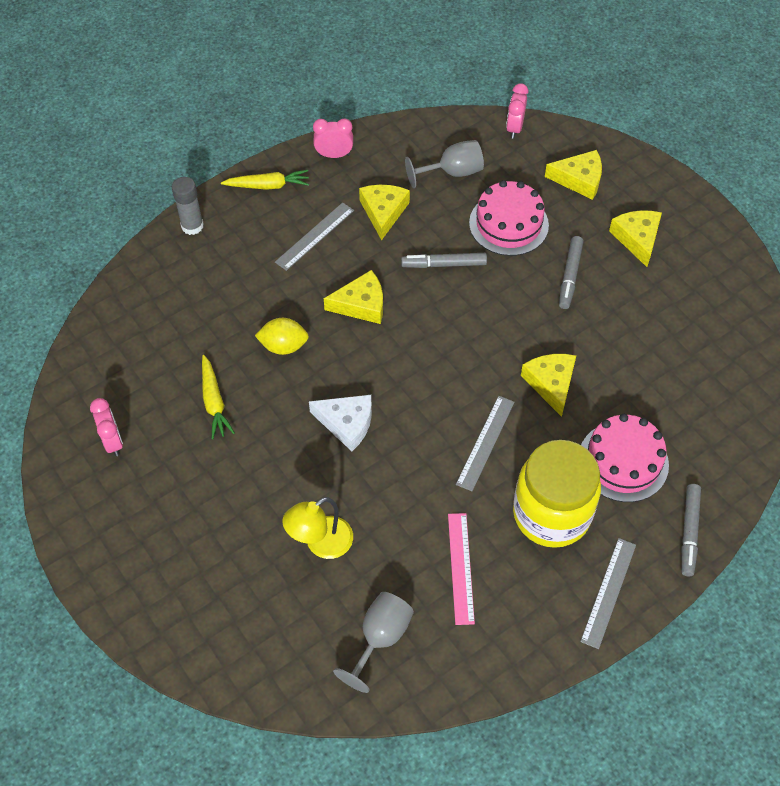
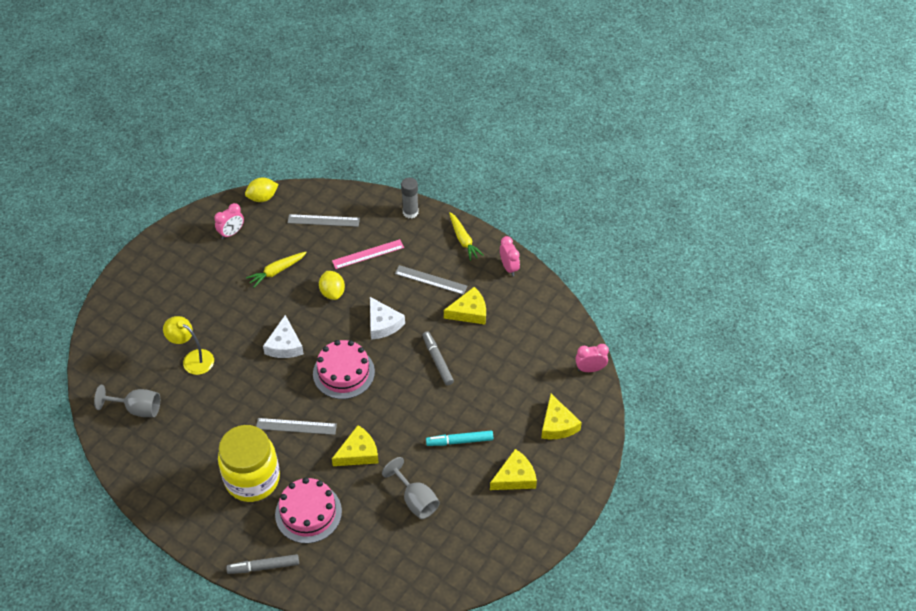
camera: 70 degrees right, 5 degrees down
yellow cheese [324,270,383,324] -> white cheese [370,297,405,340]
grey goblet [405,140,484,188] -> grey goblet moved to [382,457,440,519]
pink ruler [448,513,475,625] -> pink ruler moved to [332,239,404,269]
pink cake [469,180,549,256] -> pink cake moved to [313,340,375,399]
grey marker [559,236,583,309] -> turquoise marker [426,431,493,446]
grey ruler [580,538,636,649] -> grey ruler moved to [288,214,360,227]
none -> yellow lemon [245,178,279,202]

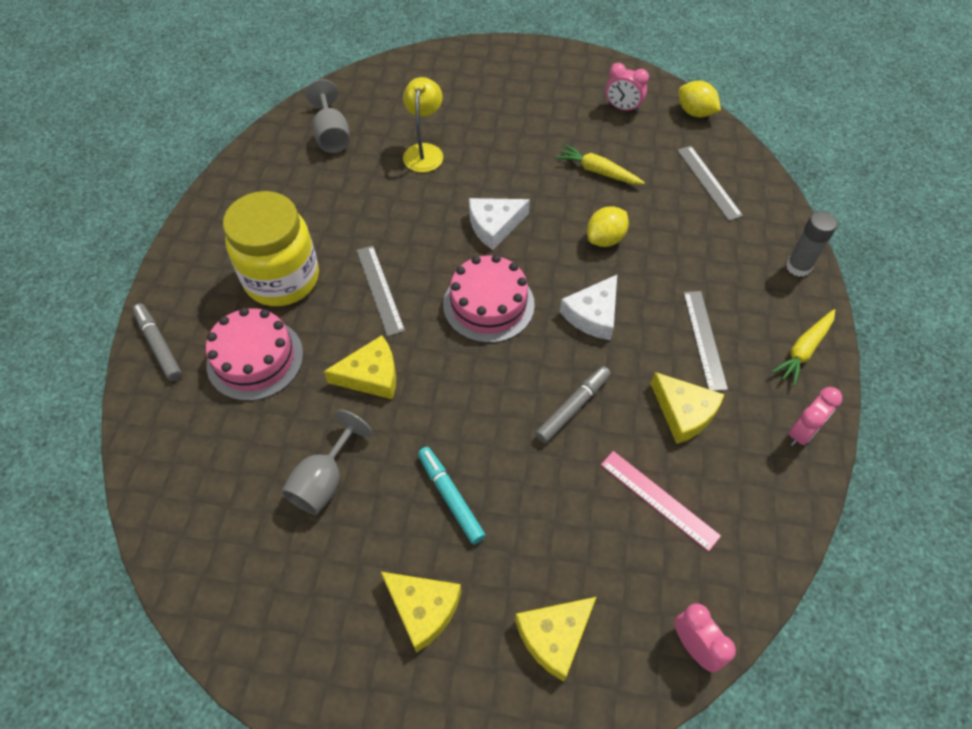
camera: 65 degrees right, 5 degrees up
pink ruler [332,239,404,269] -> pink ruler moved to [601,451,721,551]
yellow cheese [332,425,379,466] -> yellow cheese turned 45 degrees counterclockwise [324,335,396,399]

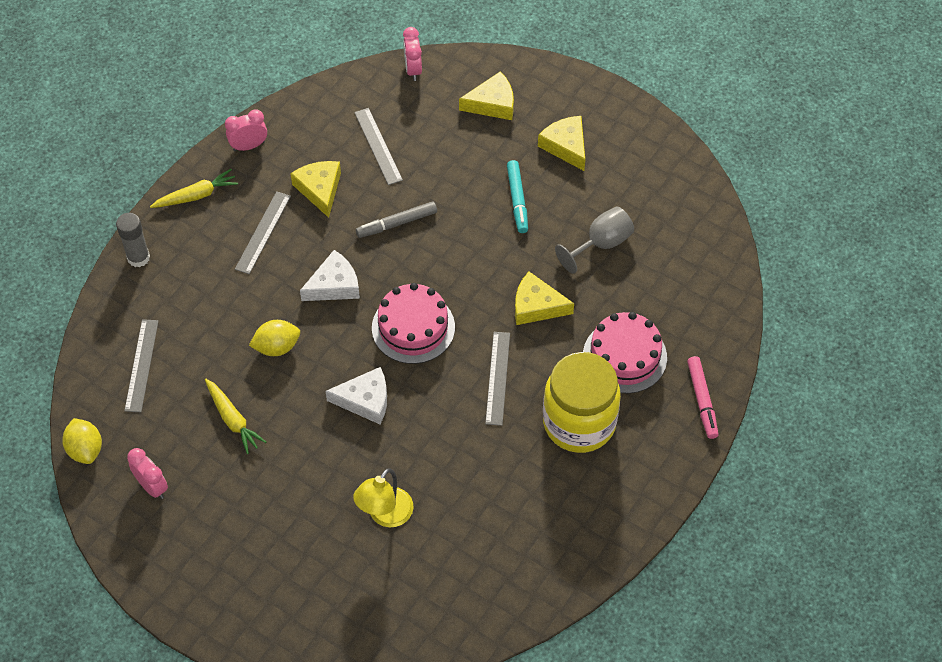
camera: 155 degrees left, 0 degrees up
grey marker [132,303,182,381] -> pink marker [687,356,719,439]
grey goblet [306,79,350,153] -> none
pink ruler [601,451,721,551] -> grey ruler [354,108,403,185]

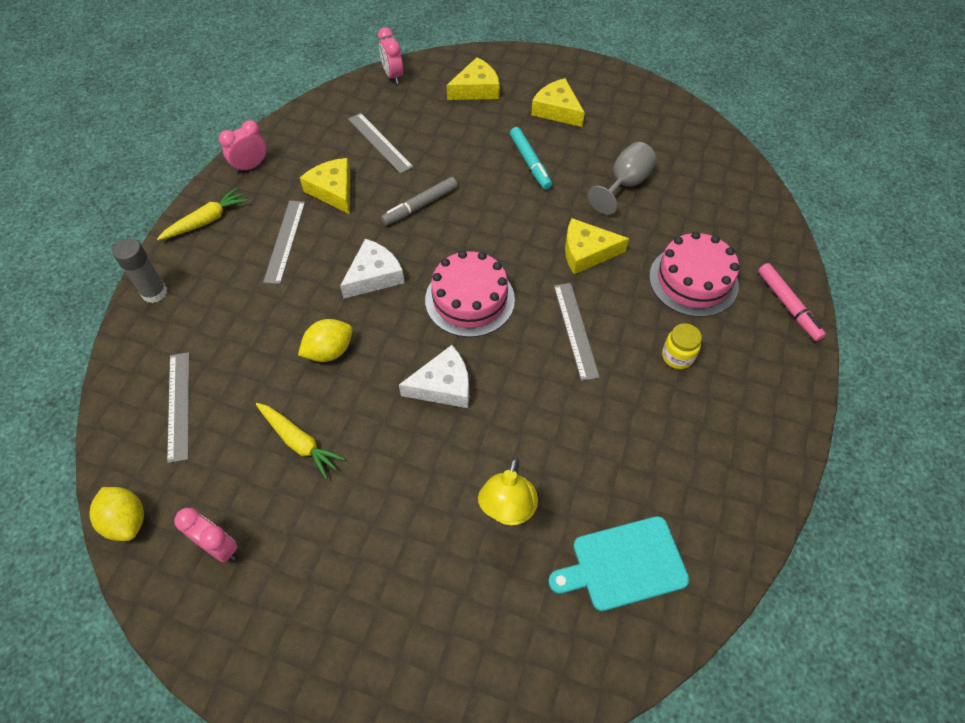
camera: 15 degrees left, 0 degrees up
yellow jar [543,352,621,453] -> yellow jar [662,324,702,369], size x0.41
none -> turquoise cutting board [548,516,689,611]

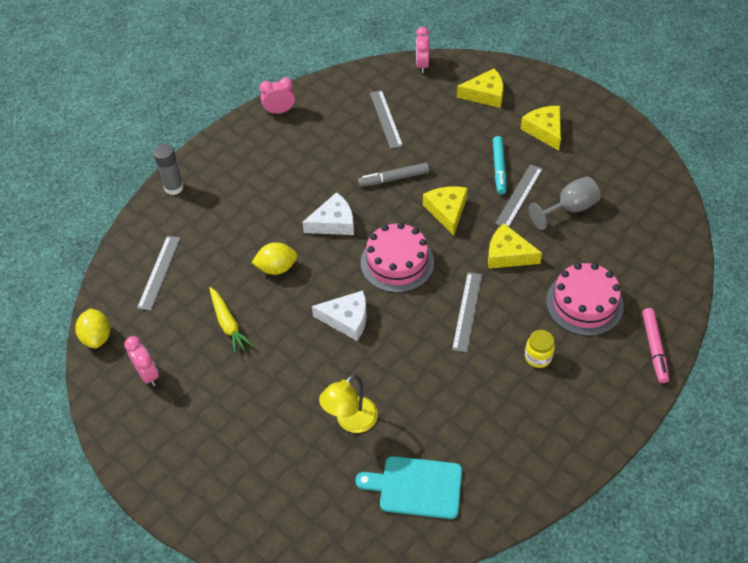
camera: 25 degrees right, 5 degrees down
yellow carrot [157,188,248,241] -> none
grey ruler [263,201,305,284] -> grey ruler moved to [495,164,543,227]
yellow cheese [300,158,350,214] -> yellow cheese moved to [423,187,468,236]

